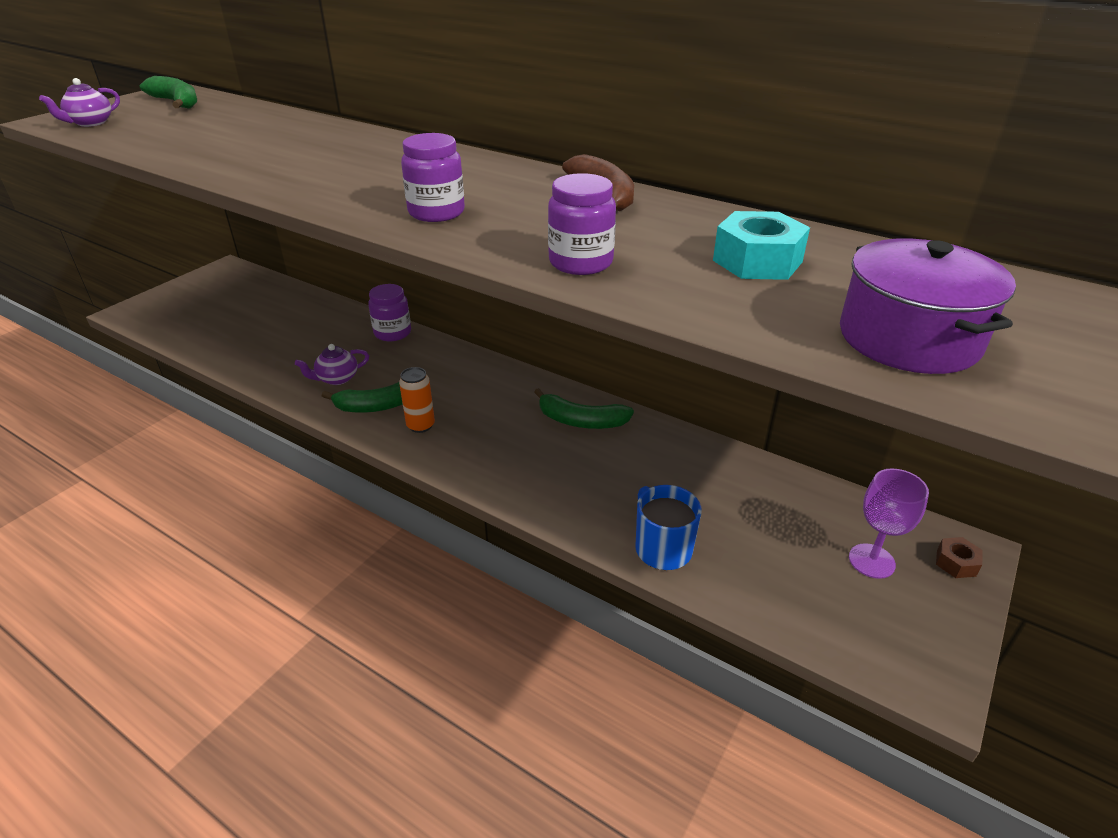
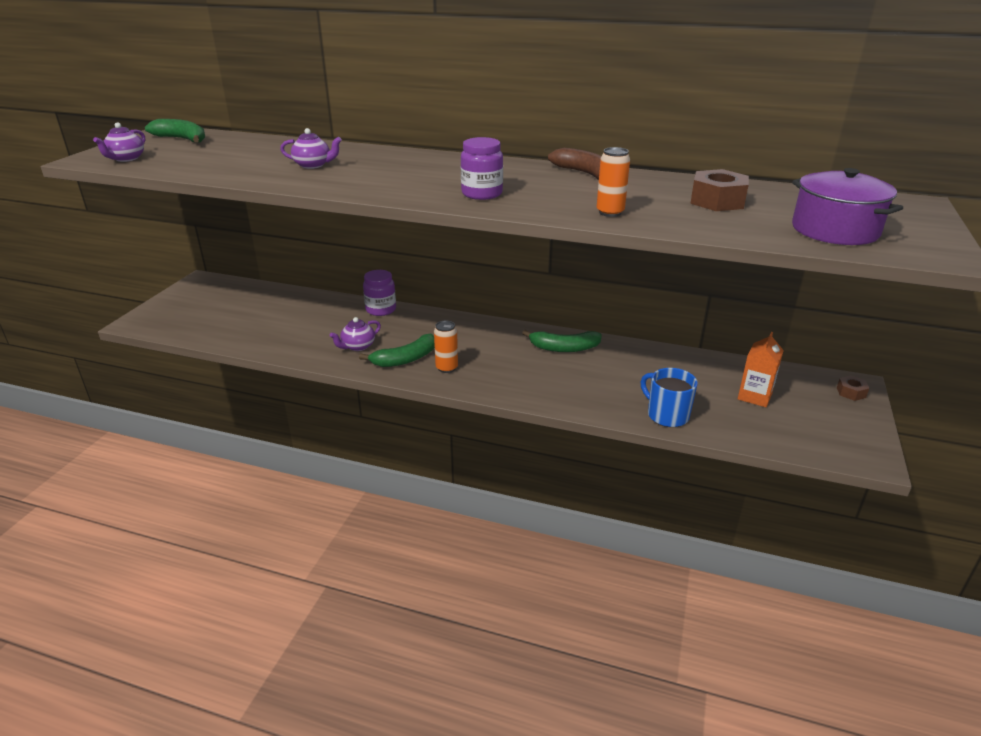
camera: 15 degrees left, 5 degrees down
purple jar [548,173,616,275] -> orange can [597,147,630,217]
turquoise nut [713,211,810,280] -> brown nut [690,169,749,211]
purple goblet [849,469,929,579] -> none
none -> purple teapot [280,128,342,169]
none -> orange carton [738,332,784,407]

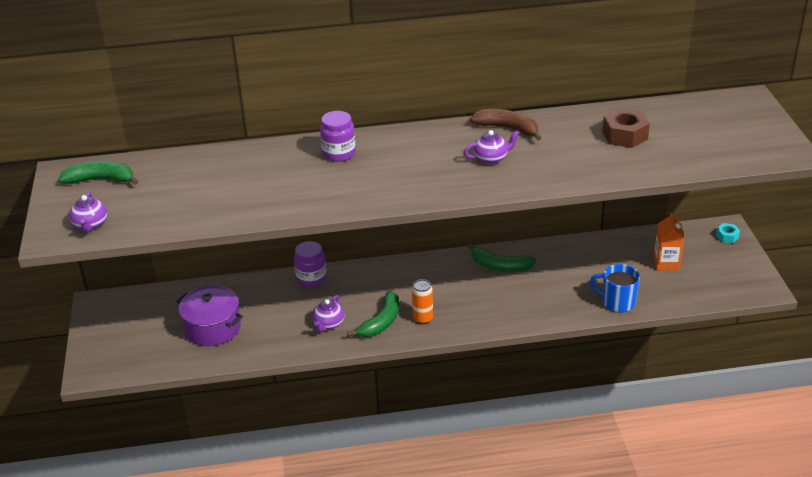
camera: 25 degrees left, 5 degrees up
purple teapot [280,128,342,169] -> purple teapot moved to [464,130,520,164]
purple jar [461,137,503,200] -> purple jar moved to [320,111,356,162]
green banana [522,330,602,352] -> green banana turned 45 degrees clockwise [468,243,536,272]
orange can [597,147,630,217] -> none
purple pot [792,168,903,245] -> purple pot moved to [177,285,243,346]
brown nut [837,376,870,401] -> turquoise nut [716,223,740,243]

